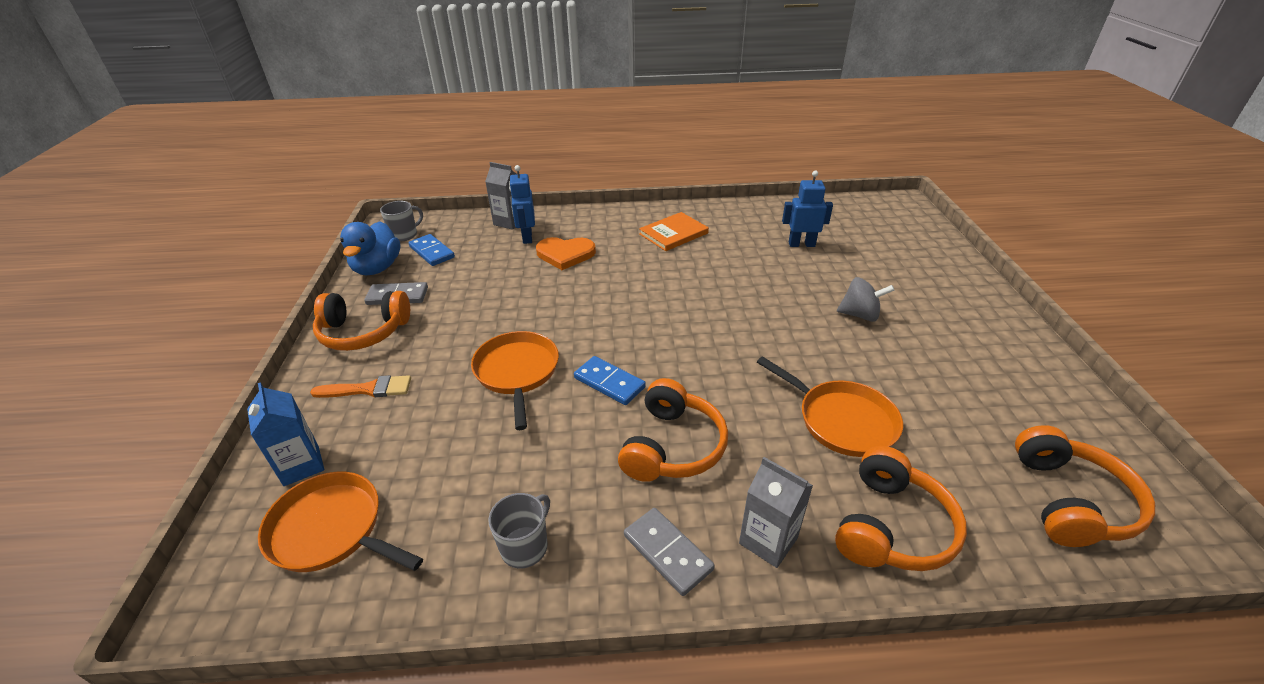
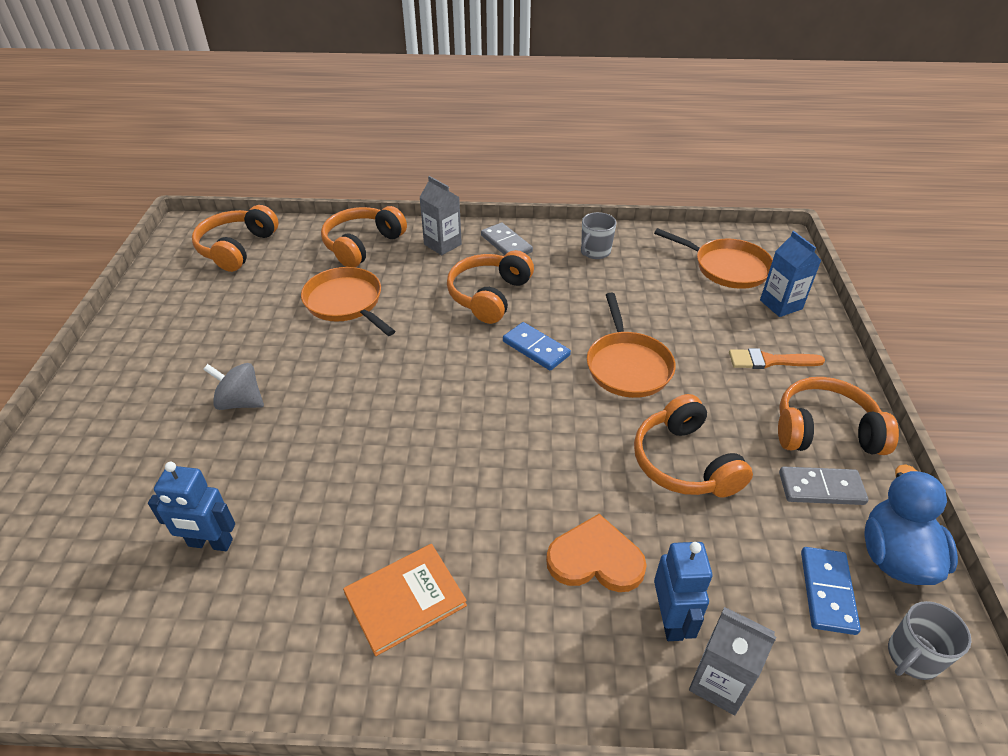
camera: 175 degrees left, 5 degrees up
blue domino [408,234,455,266] -> blue domino turned 45 degrees clockwise [801,547,861,635]
none -> orange headphones [634,394,753,497]

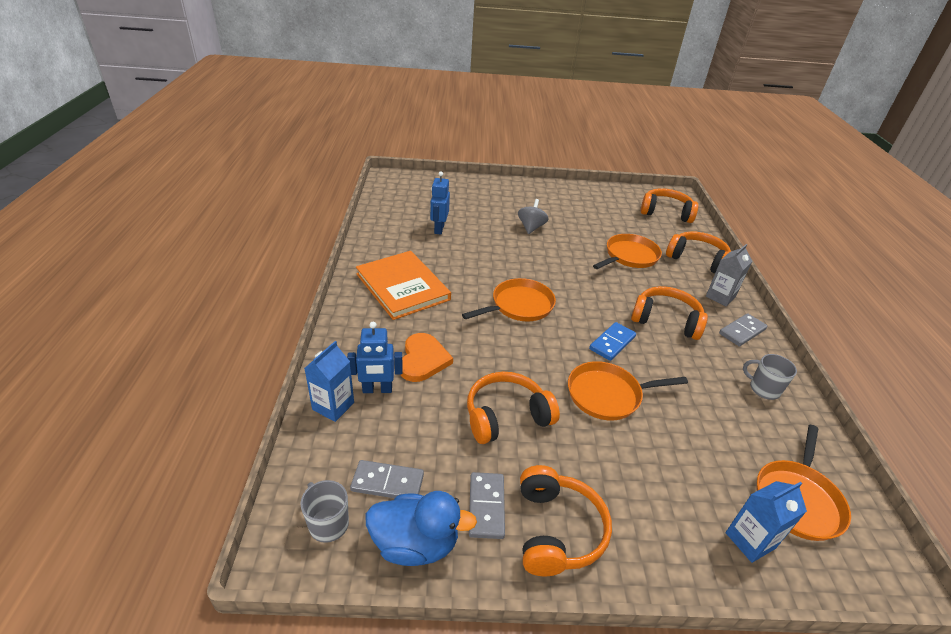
camera: 85 degrees right, 5 degrees down
orange book [343,544,467,656] -> orange book [356,251,451,320], size x1.58
grey carton [689,607,776,715] -> blue carton [304,341,354,422]
orange brush [729,348,825,369] -> none
blue domino [801,547,861,635] -> grey domino [350,460,424,498]
none -> orange pan [462,278,556,321]

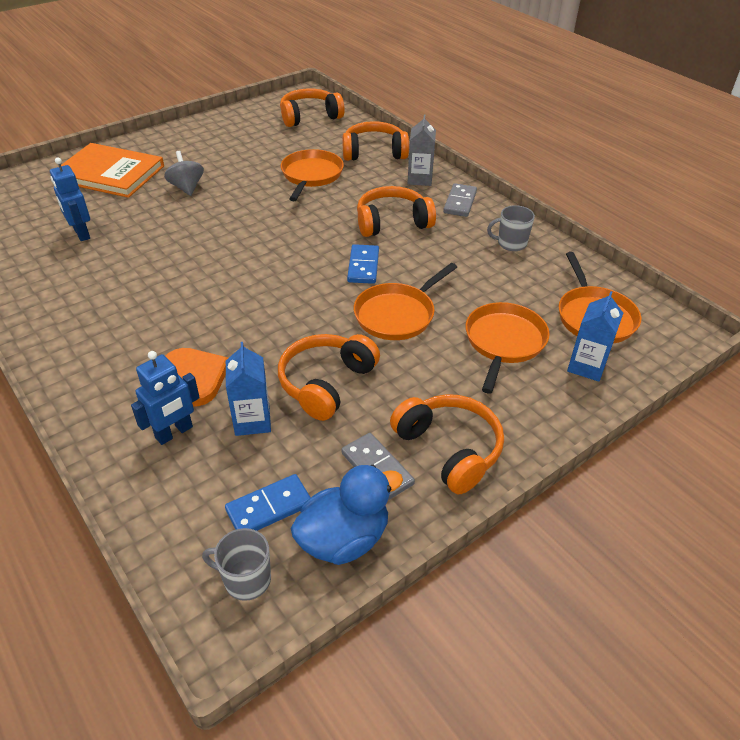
camera: 35 degrees left, 5 degrees up
blue carton [304,341,354,422] -> blue carton moved to [226,342,271,436]
grey domino [350,460,424,498] -> blue domino [225,474,311,531]
orange book [356,251,451,320] -> orange book moved to [61,143,164,198]
orange pan [462,278,556,321] -> orange pan moved to [465,302,550,394]

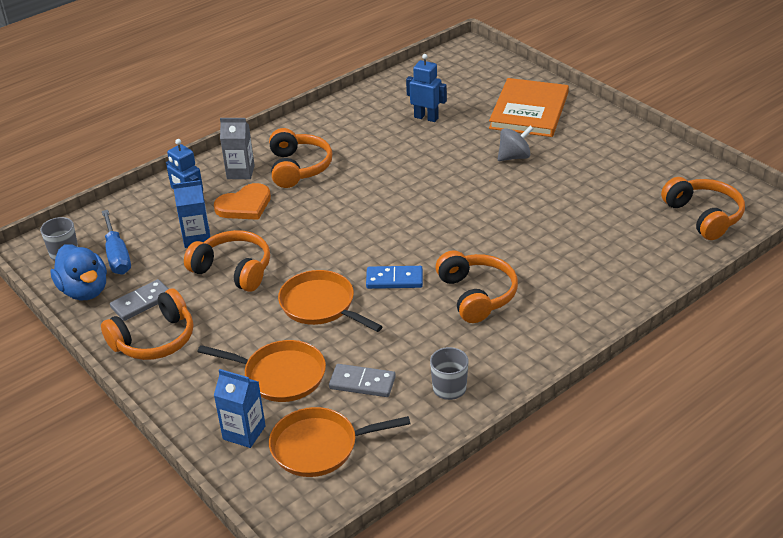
camera: 90 degrees right, 5 degrees down
blue robot [50,158,90,241] -> blue robot turned 60 degrees clockwise [406,54,447,122]
blue domino [225,474,311,531] -> blue screwdriver [102,210,131,275]
orange pan [281,149,344,201] -> none
orange headphones [342,121,409,161] -> orange headphones moved to [269,128,332,188]
grey carton [407,114,436,186] -> grey carton moved to [220,118,255,179]
grey domino [443,183,477,217] -> grey domino moved to [329,364,396,397]

